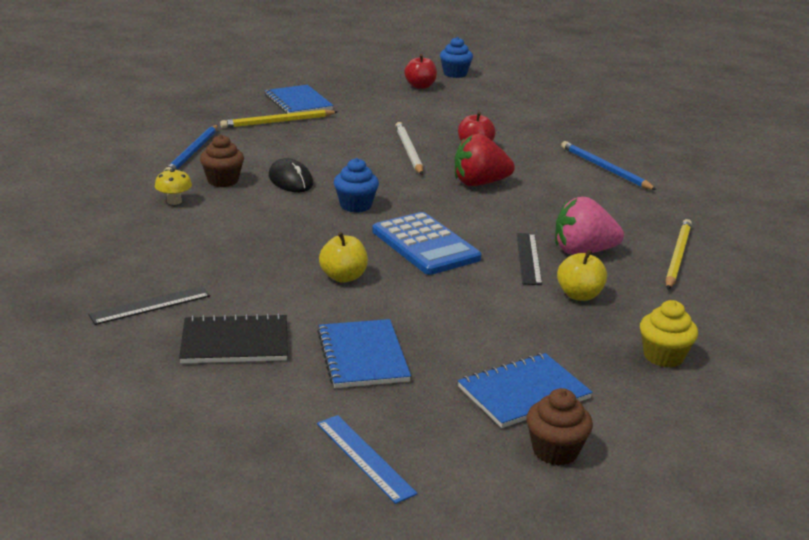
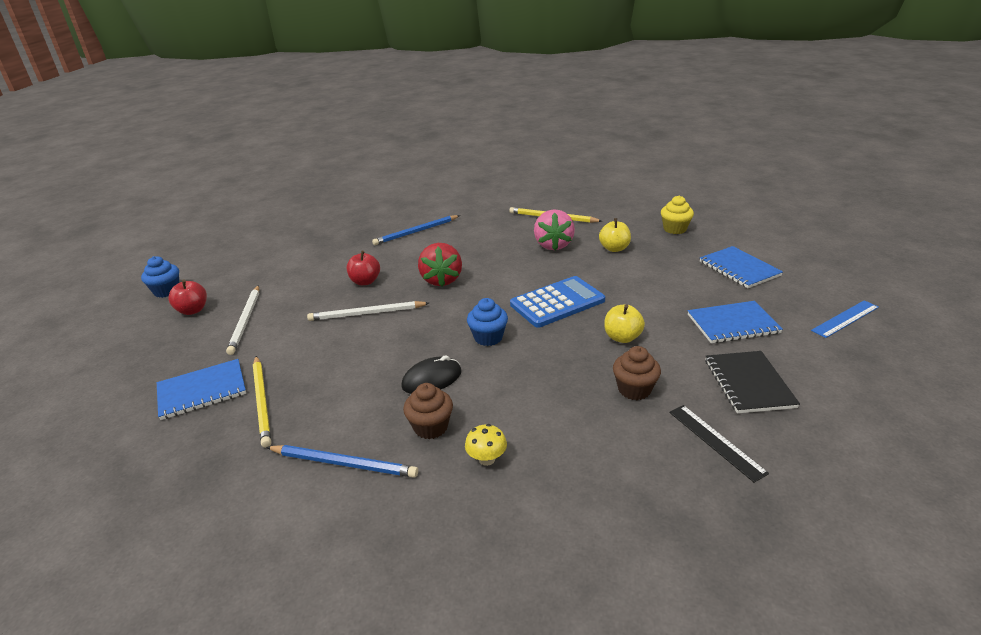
camera: 85 degrees left, 5 degrees up
black ruler [517,233,542,285] -> none
brown cupcake [526,388,593,465] -> brown cupcake moved to [613,346,661,400]
none -> white pencil [226,285,259,355]

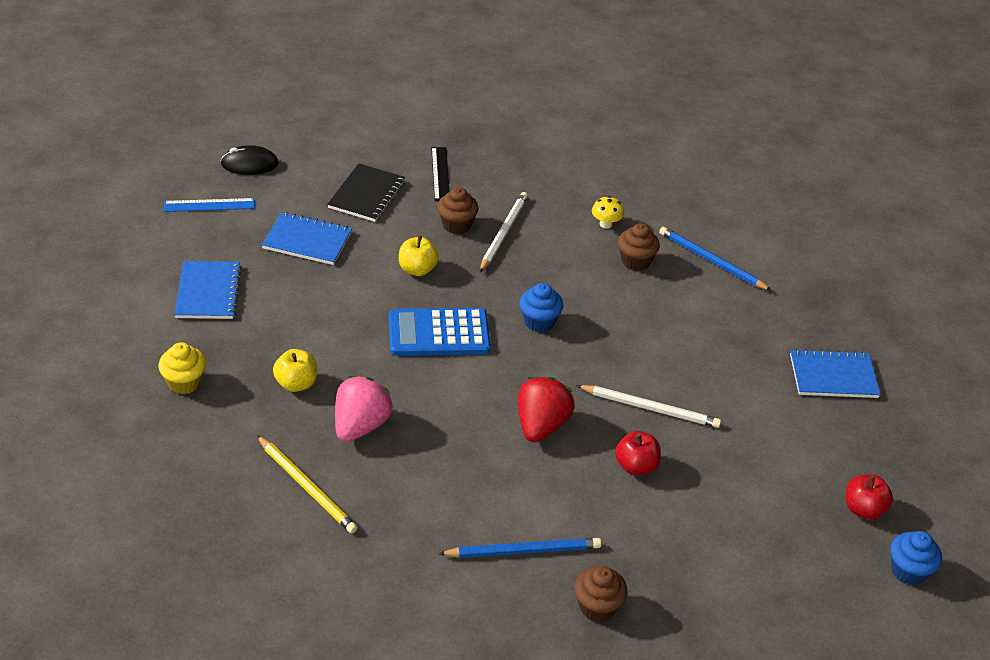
camera: 160 degrees left, 10 degrees up
white pencil [226,285,259,355] -> white pencil moved to [480,192,528,272]
yellow pencil [253,356,271,448] -> none
black mouse [401,355,462,394] -> black mouse moved to [220,145,279,175]
none -> brown cupcake [575,566,628,622]

